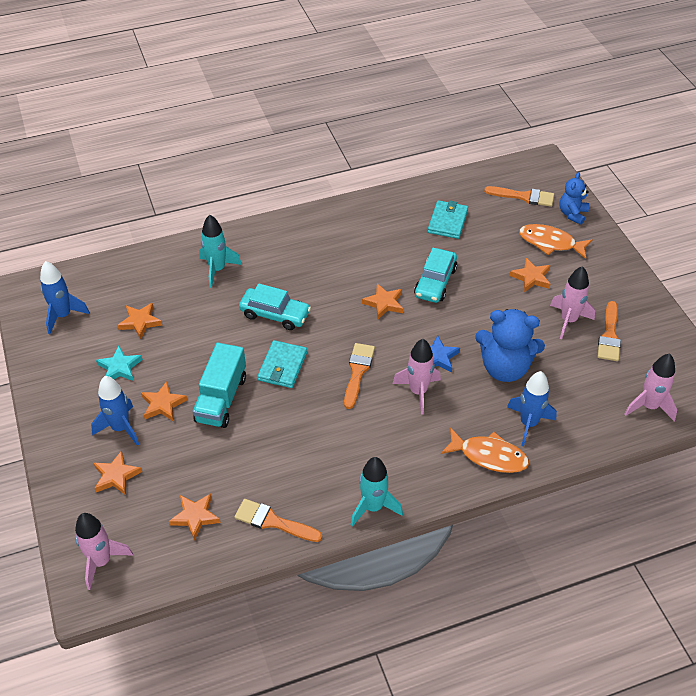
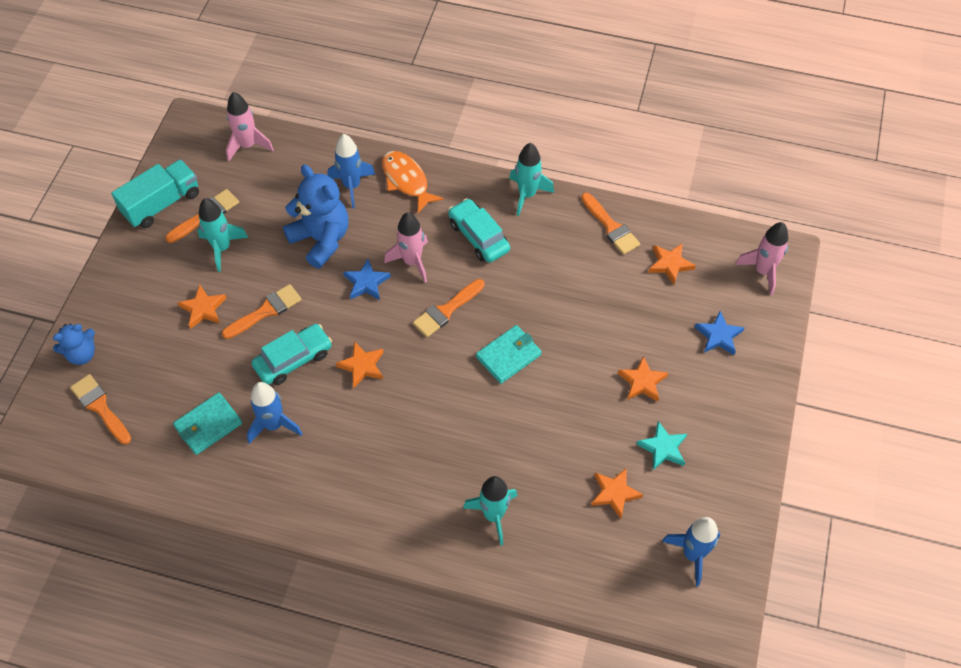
camera: 145 degrees left, 10 degrees up
blue rocket [91,376,139,446] -> blue rocket moved to [247,382,303,444]
orange star [93,451,142,495] -> blue star [695,311,745,355]
turquoise truck [192,343,246,428] -> turquoise truck moved to [111,159,199,228]
turquoise car [239,283,311,330] -> turquoise car moved to [448,198,510,263]
orange fish [519,224,592,259] -> none
pink rocket [550,266,595,339] -> turquoise rocket [198,198,248,272]
none -> orange brush [222,284,302,339]

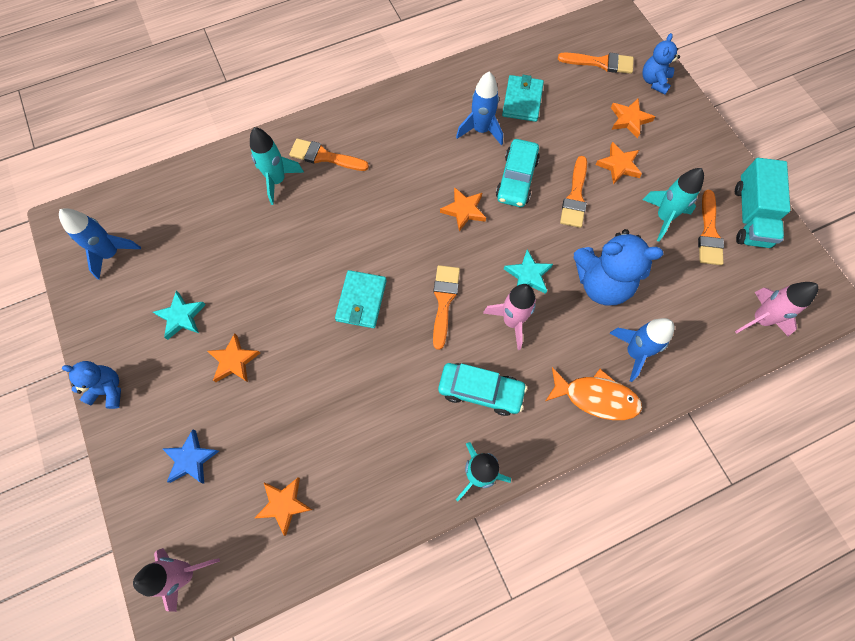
camera: 140 degrees right, 10 degrees up
blue star [343,259,391,300] -> turquoise star [504,249,553,294]
orange brush [581,193,640,255] -> orange brush moved to [289,138,369,171]
orange star [591,468,643,519] -> orange star moved to [611,99,655,138]
none -> blue teddy bear [62,361,121,409]

